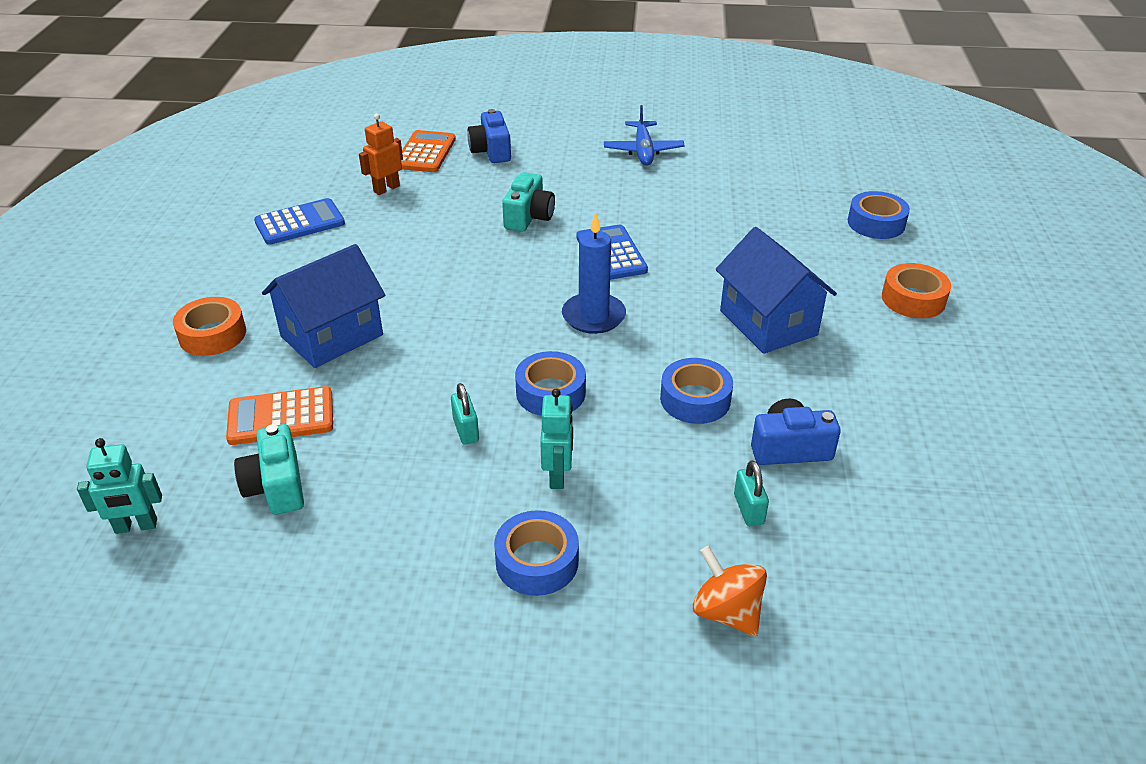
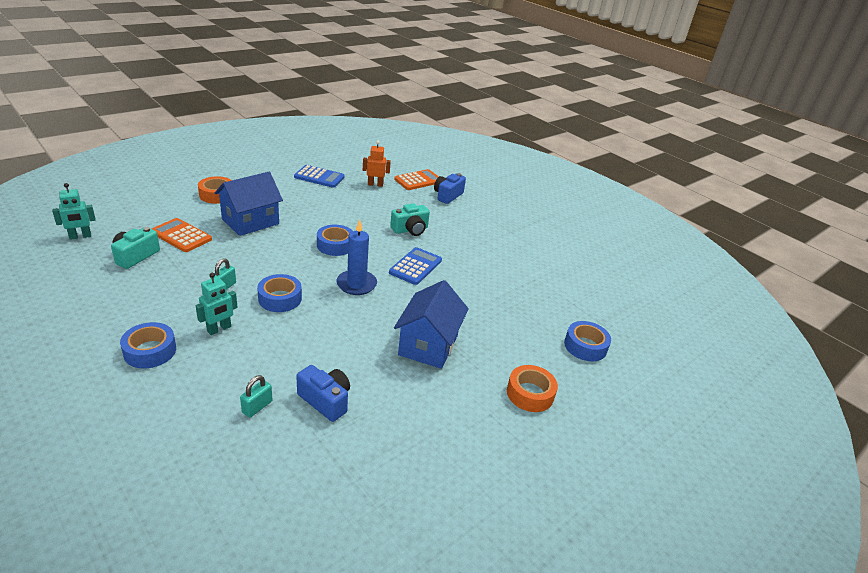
camera: 40 degrees right, 5 degrees down
turquoise robot [77,438,162,534] -> turquoise robot turned 60 degrees counterclockwise [52,183,96,240]
blue house [262,244,385,368] -> blue house turned 45 degrees counterclockwise [215,172,283,236]
blue plane [604,105,685,166] -> none
blue tape [660,358,733,424] -> blue tape moved to [317,225,352,256]
orange spinning top [693,546,767,637] -> none

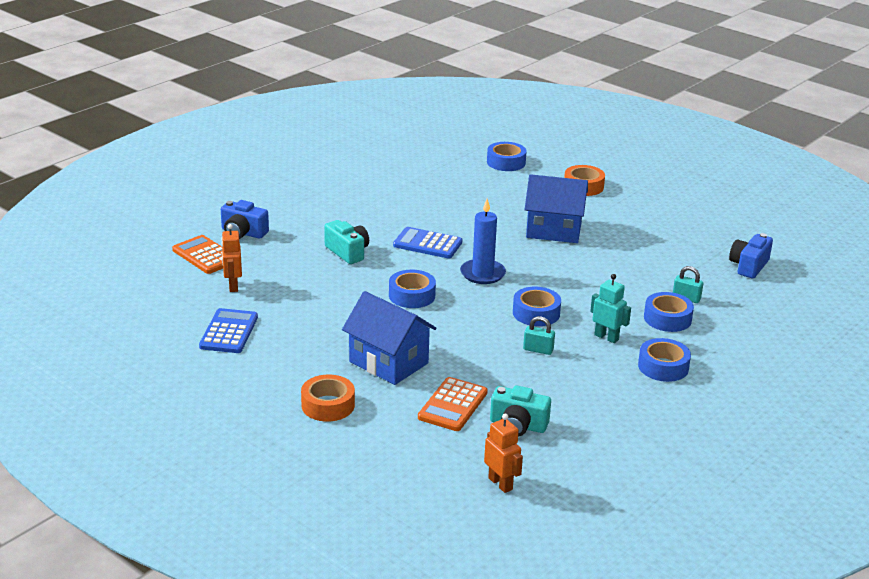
camera: 95 degrees left, 5 degrees down
turquoise robot [52,183,96,240] -> orange robot [484,414,523,493]
blue camera [297,365,350,422] -> blue camera moved to [729,233,773,278]
none -> blue tape [644,292,694,332]

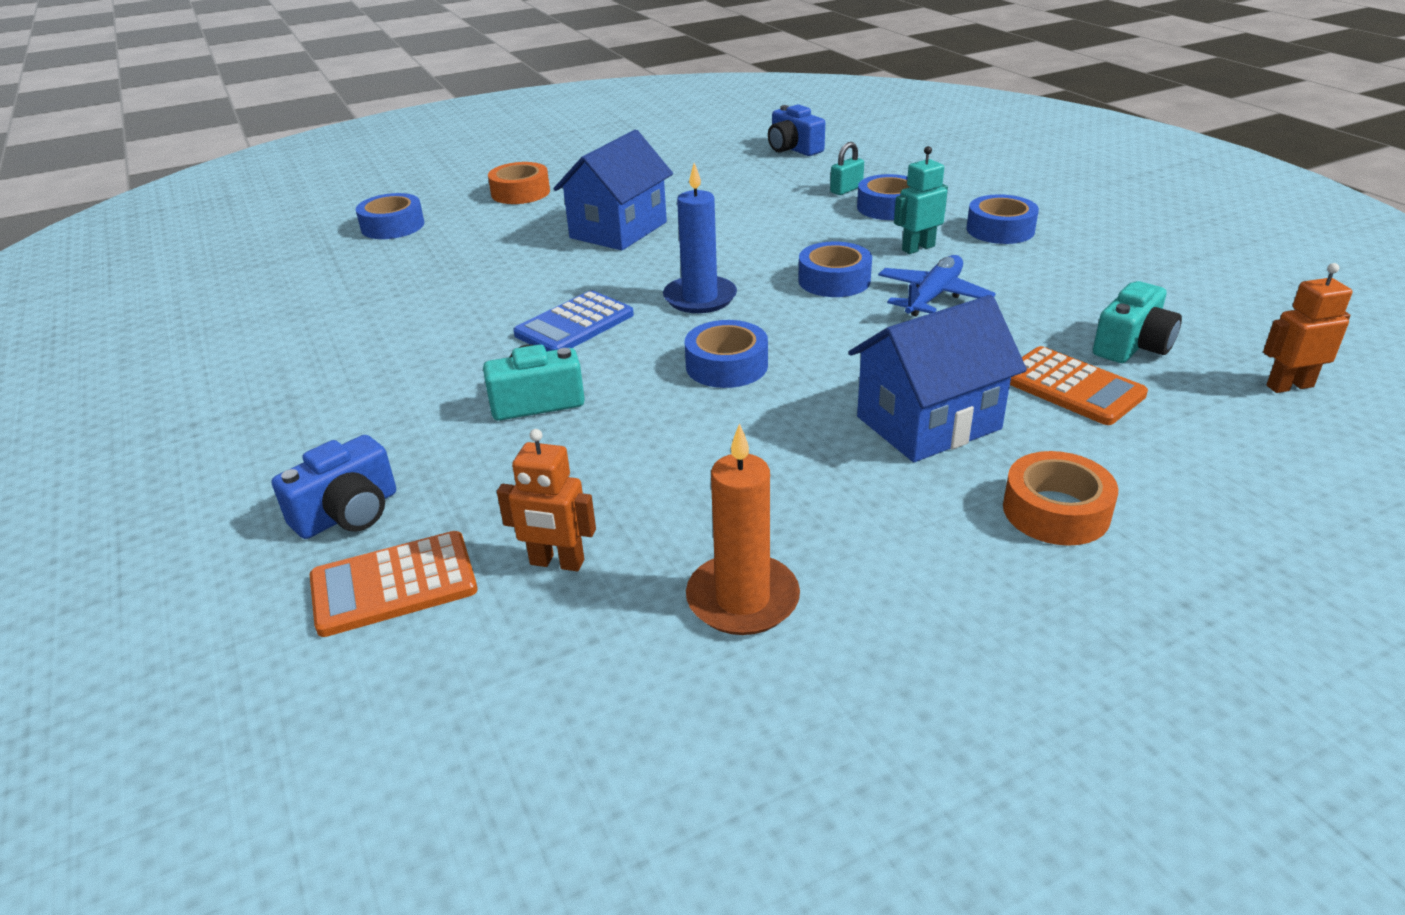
camera: 65 degrees left, 5 degrees up
blue calculator [199,308,258,353] -> orange candle [686,423,800,635]
turquoise padlock [523,316,555,355] -> blue plane [878,255,996,317]

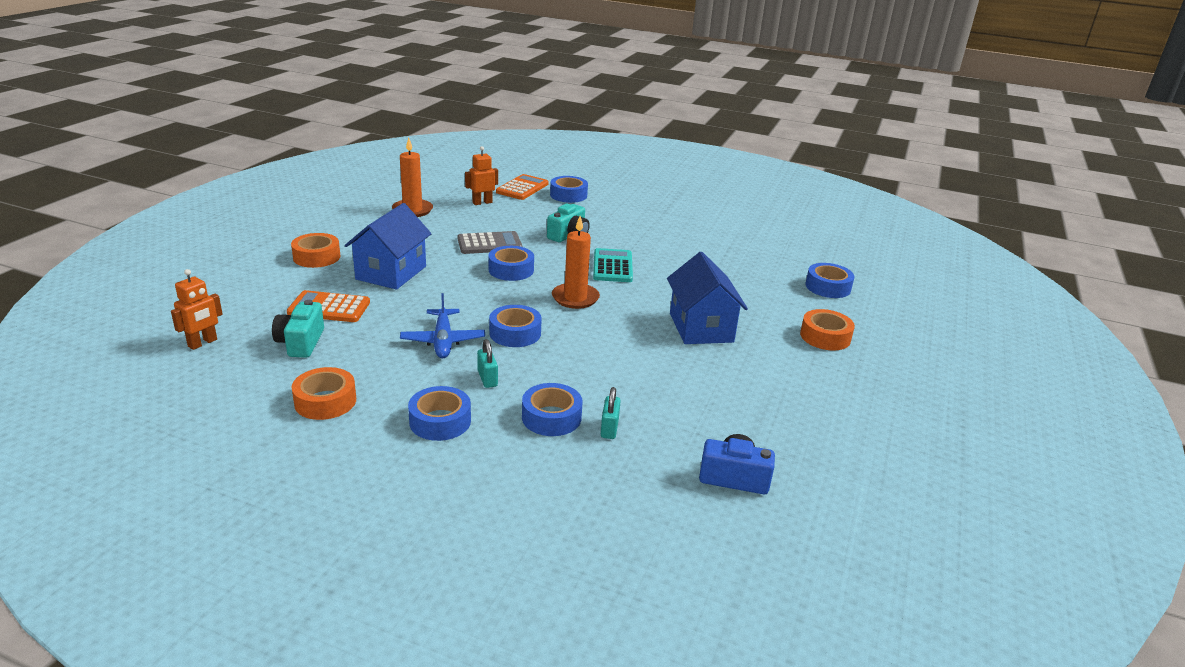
camera: 135 degrees right, 5 degrees down
blue camera [271,435,396,539] -> blue tape [550,176,588,203]
blue calculator [513,290,634,351] -> turquoise calculator [593,248,633,282]
blue candle [663,163,737,313] -> orange candle [552,216,600,309]
turquoise robot [894,146,948,254] -> turquoise padlock [477,339,498,388]
none -> orange tape [291,367,356,420]
none -> grey calculator [458,231,522,254]

